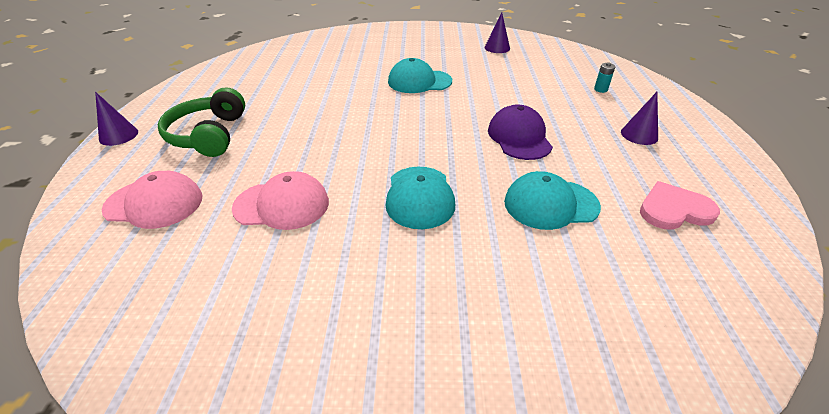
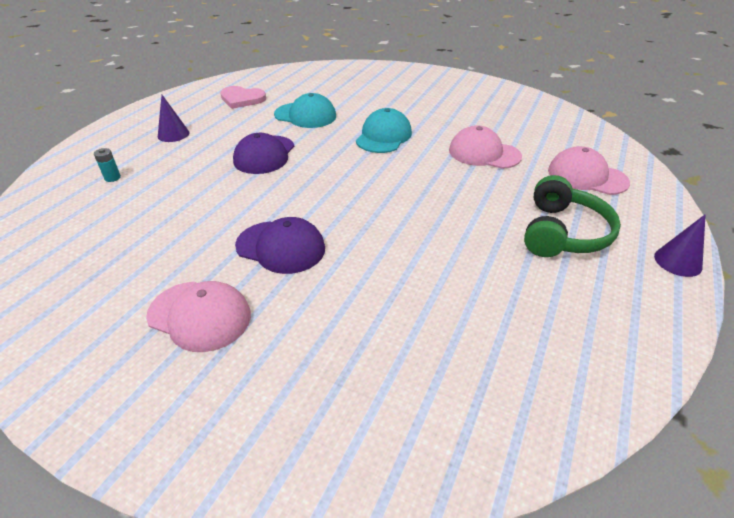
camera: 155 degrees left, 0 degrees up
turquoise cap [388,58,452,93] -> purple cap [235,217,325,274]
purple cone [485,13,510,53] -> none
none -> pink cap [146,281,251,352]

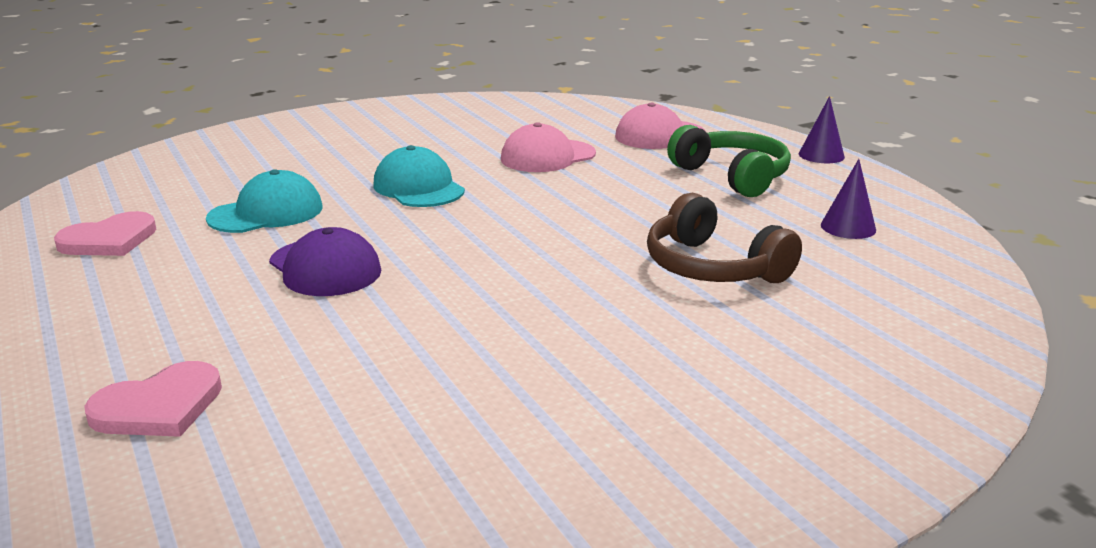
camera: 55 degrees left, 15 degrees down
turquoise battery [94,148,121,182] -> pink heart [84,361,222,437]
pink cap [146,281,251,352] -> none
purple cone [158,95,189,142] -> purple cone moved to [821,159,876,239]
purple cap [235,217,325,274] -> none
none -> brown headphones [647,193,802,283]

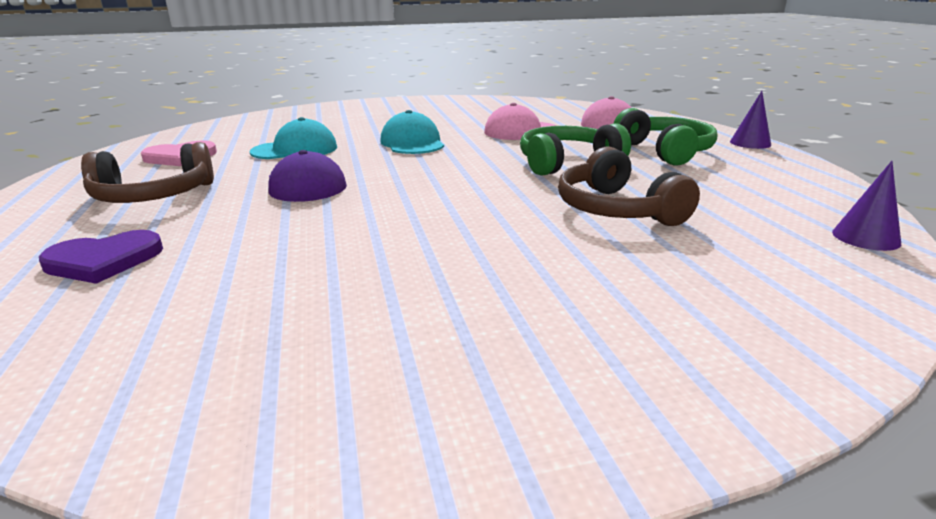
camera: 15 degrees right, 0 degrees up
pink heart [84,361,222,437] -> purple heart [39,230,163,284]
purple cone [821,159,876,239] -> purple cone moved to [832,161,901,251]
none -> brown headphones [81,142,214,203]
none -> green headphones [520,123,631,176]

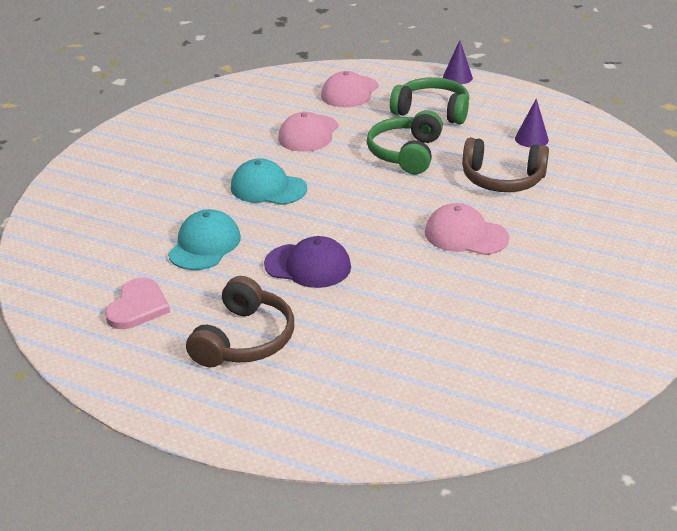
camera: 50 degrees left, 10 degrees up
purple heart [39,230,163,284] -> none
purple cone [832,161,901,251] -> purple cone moved to [515,98,549,148]
none -> pink cap [425,203,510,255]

